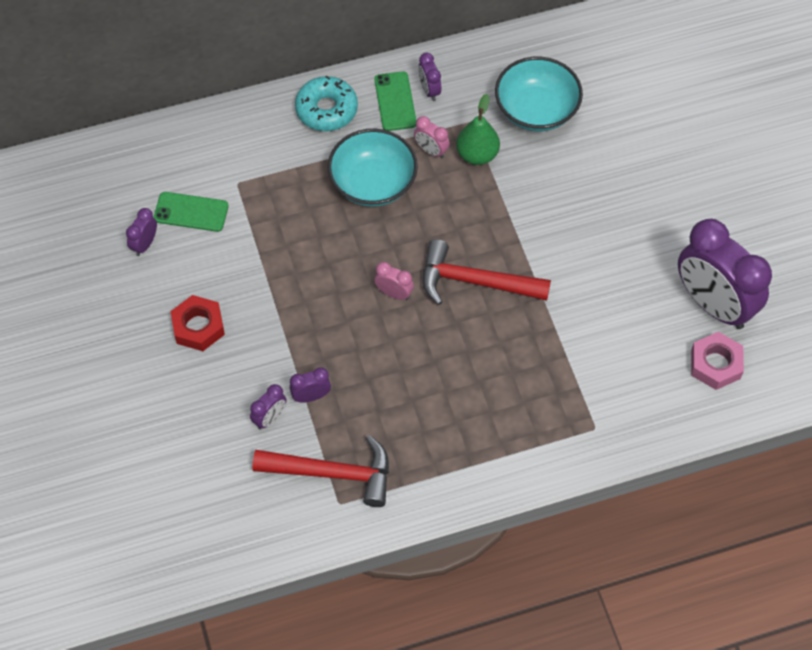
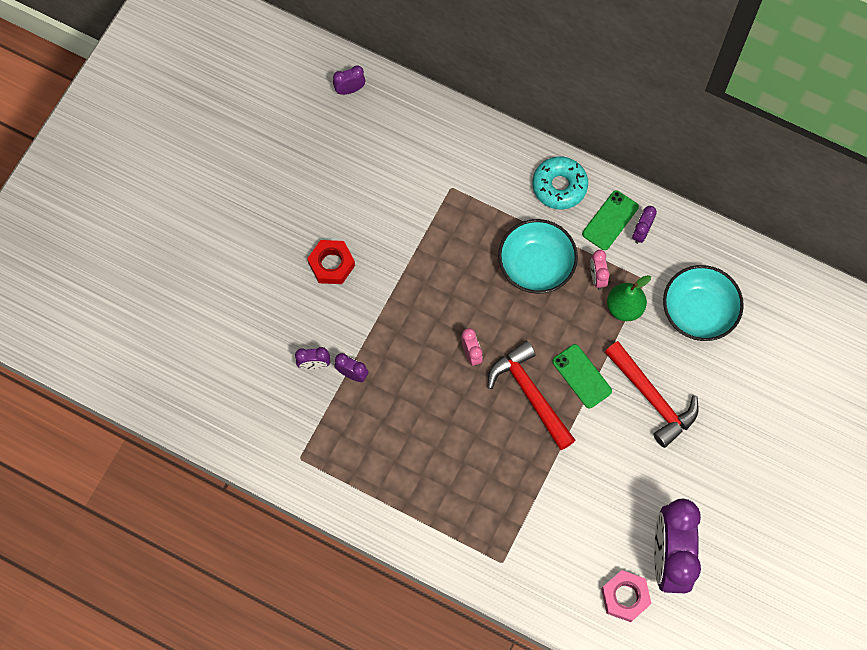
camera: 45 degrees right, 10 degrees up
purple clock [126,208,157,256] -> purple clock moved to [333,66,365,95]
green phone [154,192,229,232] -> green phone moved to [552,344,612,408]
red hammer [252,435,389,507] -> red hammer moved to [605,341,699,448]

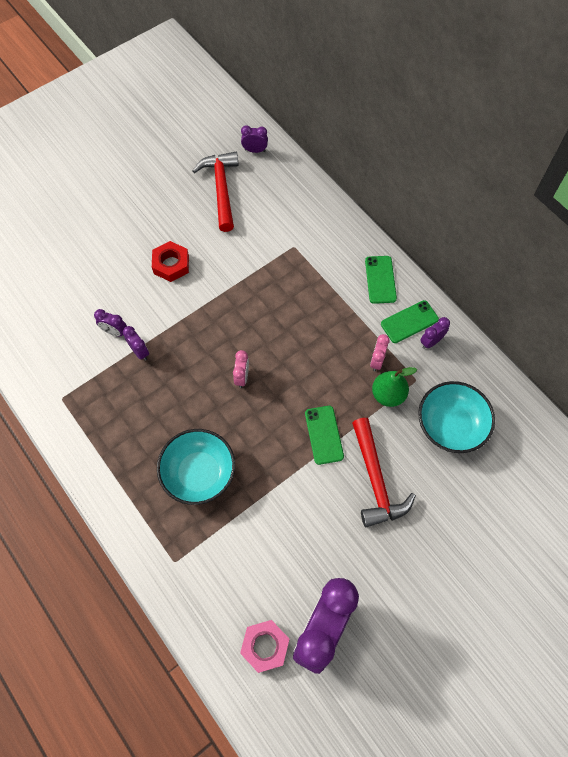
camera: 25 degrees right, 5 degrees down
red hammer [488,341,576,450] -> red hammer moved to [192,152,239,232]
turquoise bowl [498,219,578,294] -> turquoise bowl moved to [157,429,235,505]
turquoise donut [532,157,588,209] -> green phone [365,256,397,304]

